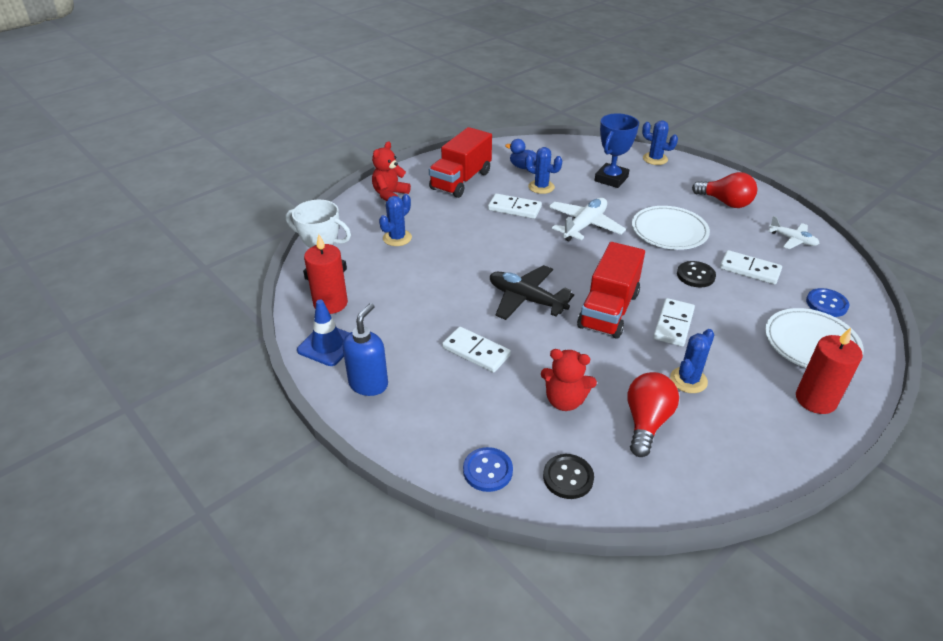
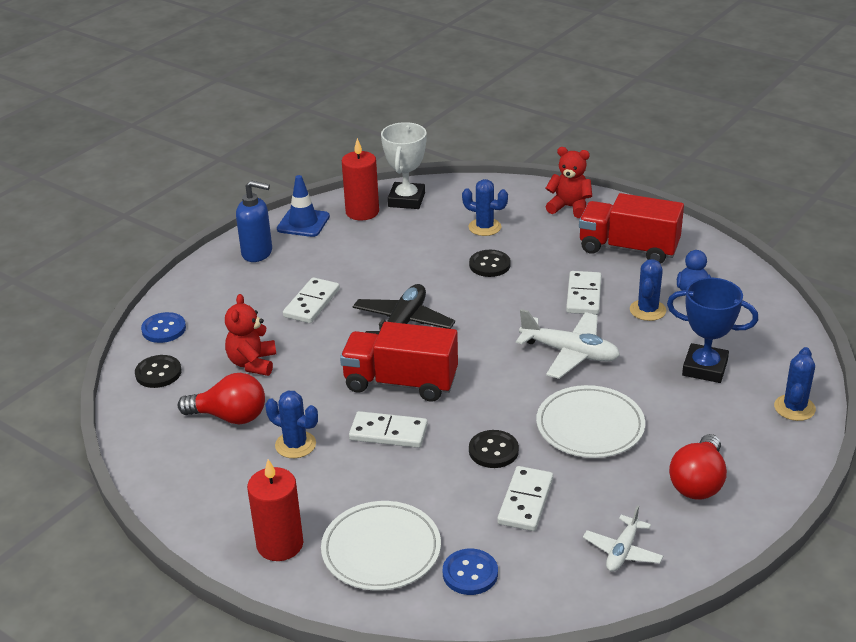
camera: 80 degrees right, 5 degrees down
none -> black button [469,250,511,277]

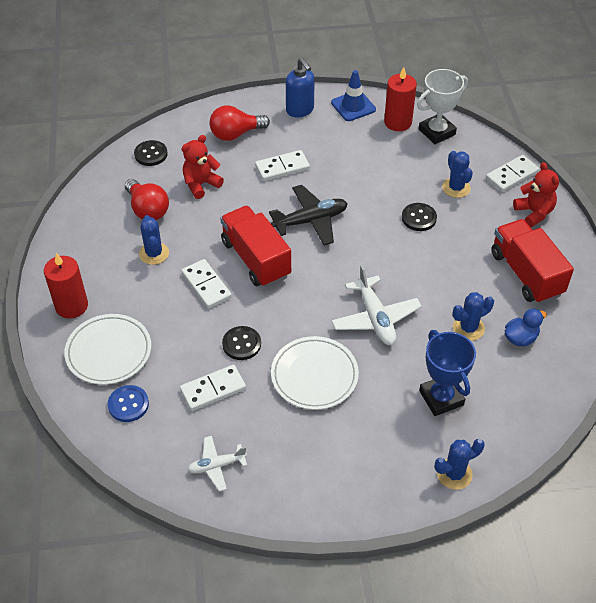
camera: 45 degrees right, 15 degrees up
blue button [141,312,186,343] -> none
white domino [566,271,601,315] -> white domino moved to [486,155,539,192]
red light bulb [669,434,727,500] -> red light bulb moved to [210,105,270,141]

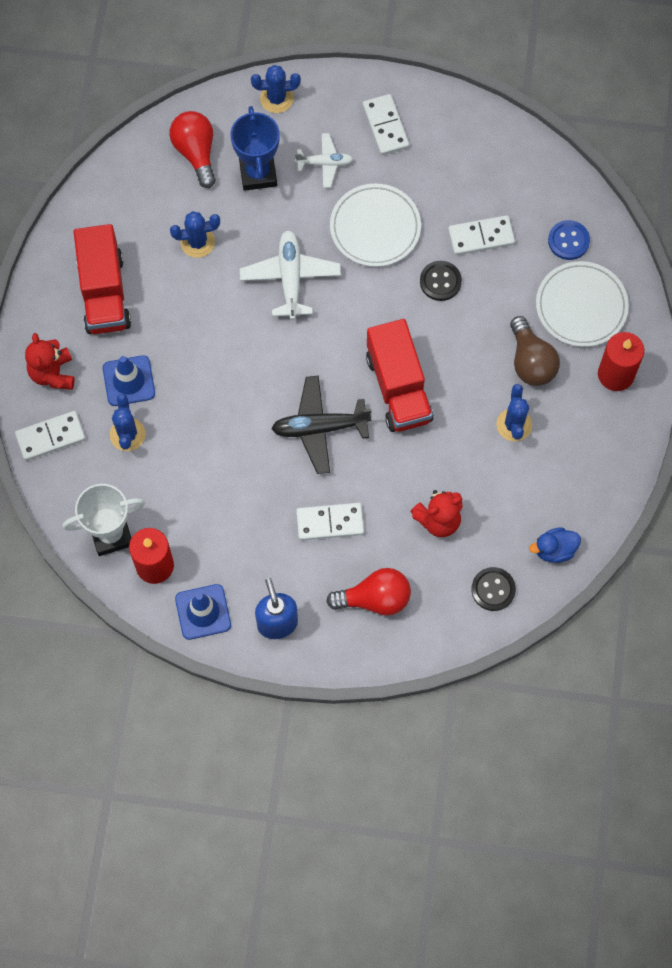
camera: 165 degrees left, 20 degrees up
red light bulb [125,179,169,220] -> red light bulb moved to [170,111,216,188]
white domino [181,259,232,309] -> white domino moved to [363,94,409,155]
white plane [188,436,247,491] -> white plane moved to [295,133,353,188]
black button [402,203,437,231] -> none
blue duck [505,308,547,347] -> blue duck moved to [529,527,581,563]
none -> blue traffic cone [103,355,155,406]
none -> brown light bulb [510,316,560,386]

